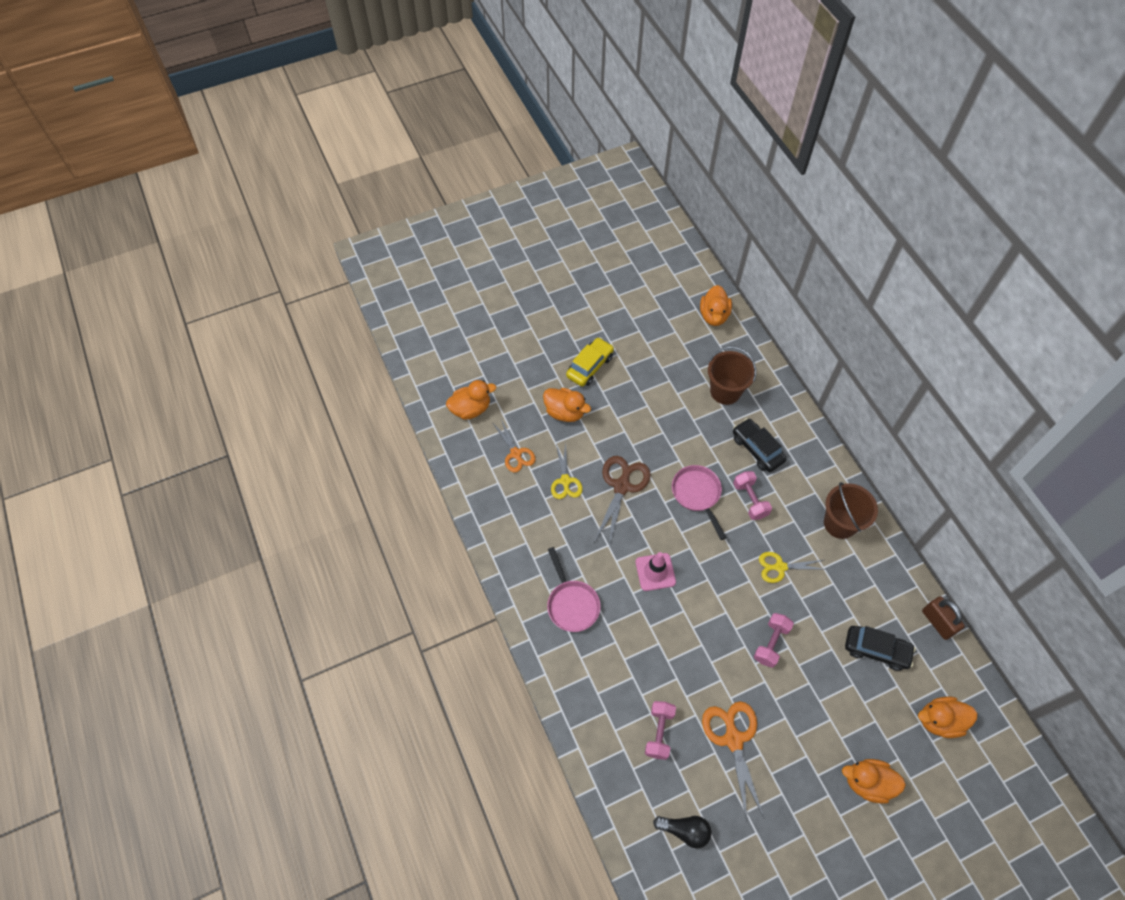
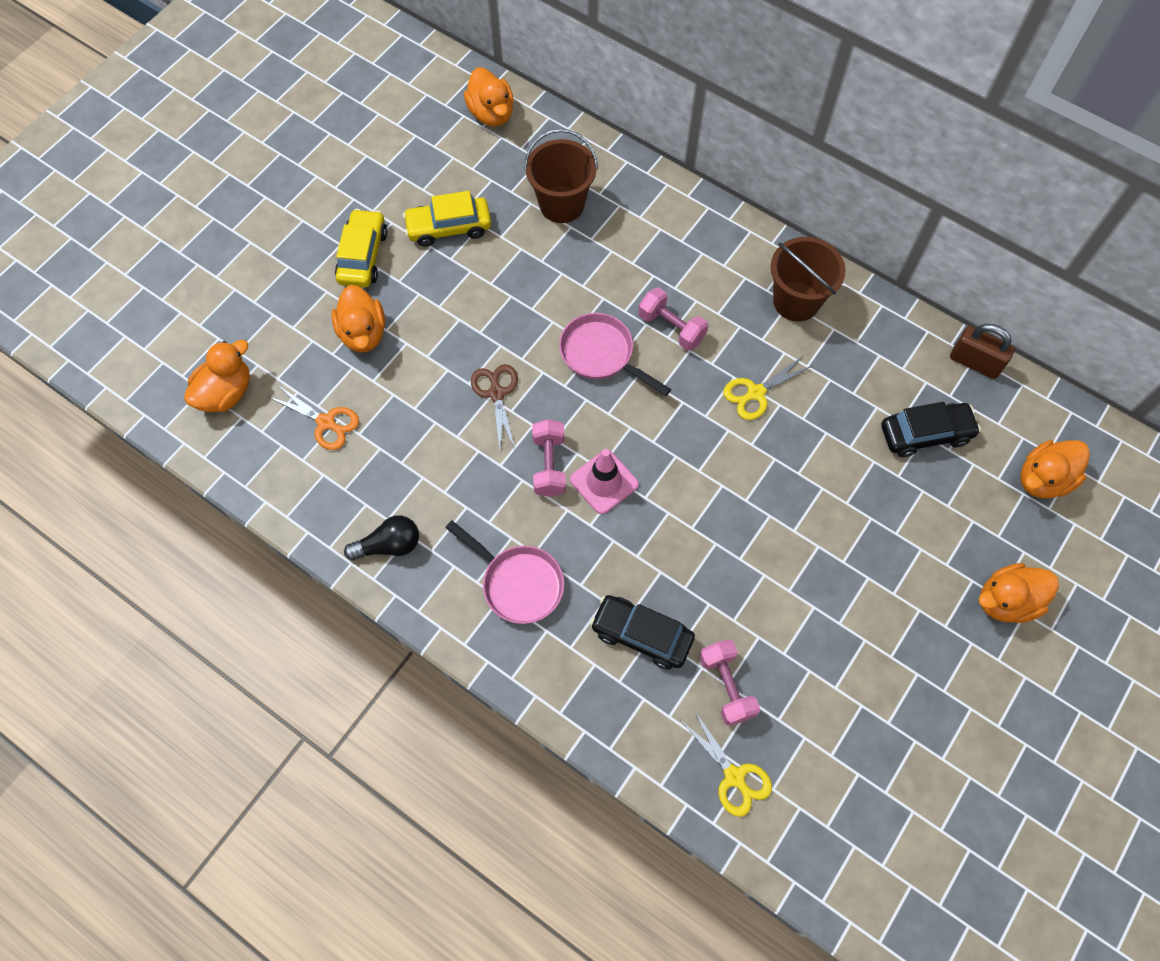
camera: 30 degrees left, 5 degrees up
orange duck [543,388,591,422] -> orange duck turned 75 degrees clockwise [331,285,385,352]
yellow scissors [551,442,582,499] -> yellow scissors moved to [681,710,772,817]
brown scissors [594,456,651,547] -> brown scissors [471,364,518,449], size x0.65
black light bulb [653,816,711,849] -> black light bulb moved to [344,516,419,561]
orange scissors [702,701,764,821] -> none
black car [733,418,786,472] -> black car moved to [590,595,695,670]
pink dumbbell [754,613,794,668] -> pink dumbbell moved to [532,419,566,497]
none -> yellow car [403,191,491,247]

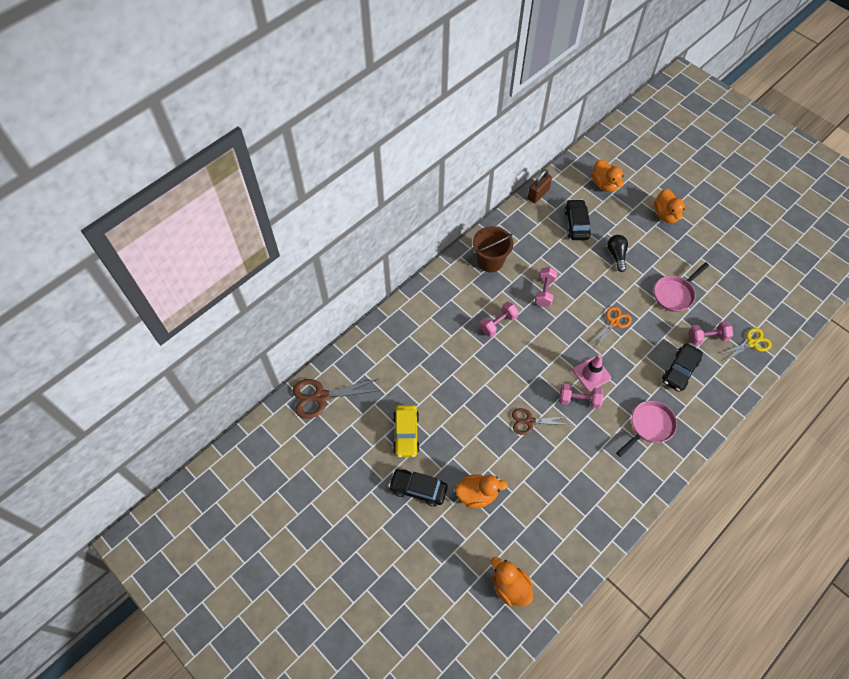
camera: 80 degrees left, 5 degrees down
orange scissors [269,386,359,450] -> orange scissors moved to [590,306,632,348]
yellow car [335,209,387,288] -> black car [388,469,448,507]
black light bulb [344,516,419,561] -> black light bulb moved to [607,235,628,272]
orange duck [464,67,514,126] -> brown scissors [293,379,381,419]
brown bucket [524,129,598,223] -> none
pink pan [559,313,671,396] -> pink pan moved to [654,262,709,312]
yellow scissors [723,356,814,420] -> pink dumbbell [535,267,557,307]

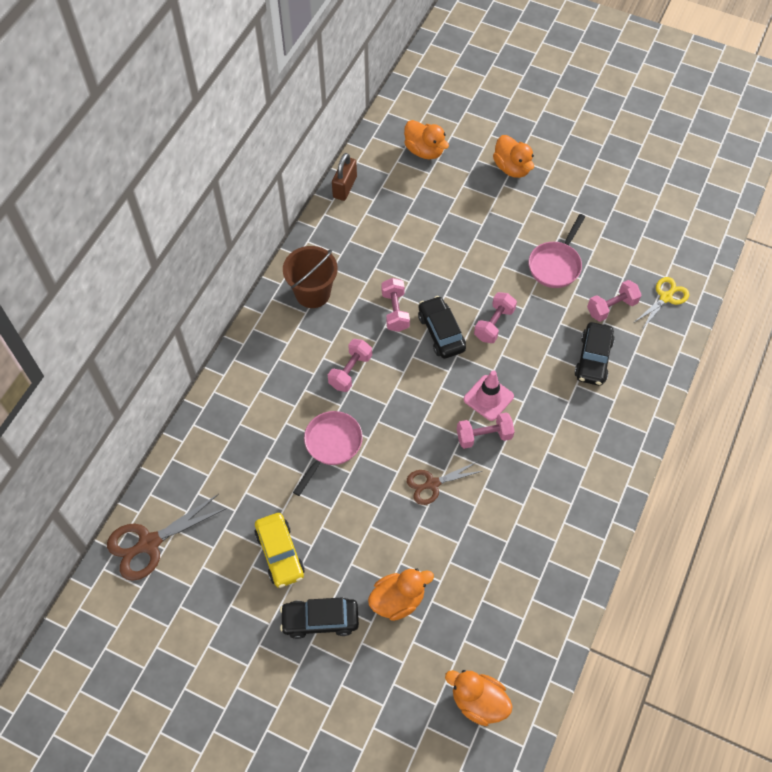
camera: 20 degrees left, 0 degrees up
black car [564,199,591,240] -> black car moved to [418,296,466,359]
orange scissors [590,306,632,348] -> pink dumbbell [474,292,517,343]
black light bulb [607,235,628,272] -> none
pink pan [616,401,677,457] -> pink pan moved to [293,411,363,496]

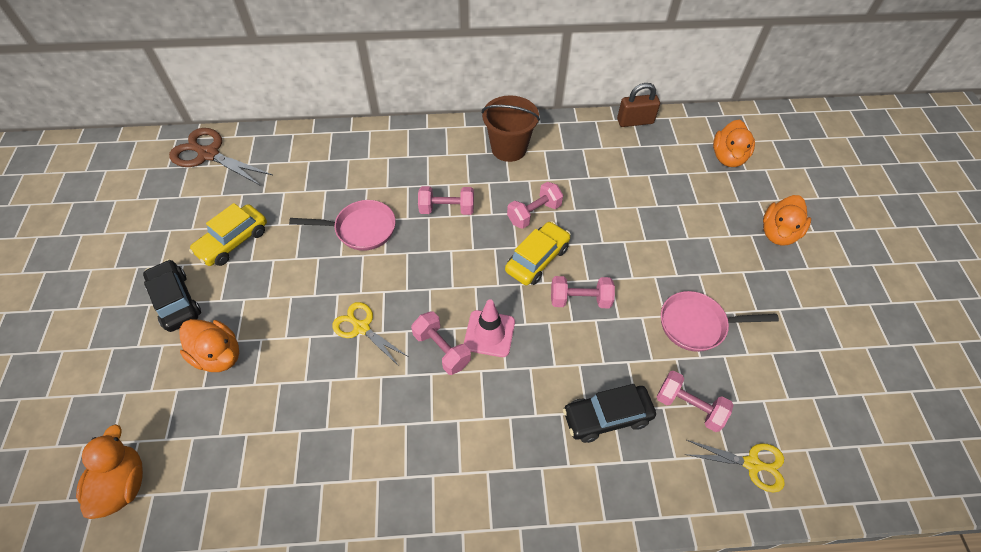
camera: 60 degrees right, 5 degrees down
brown scissors [407,461,482,505] -> yellow scissors [332,302,409,366]
black car [418,296,466,359] -> yellow car [505,221,571,285]

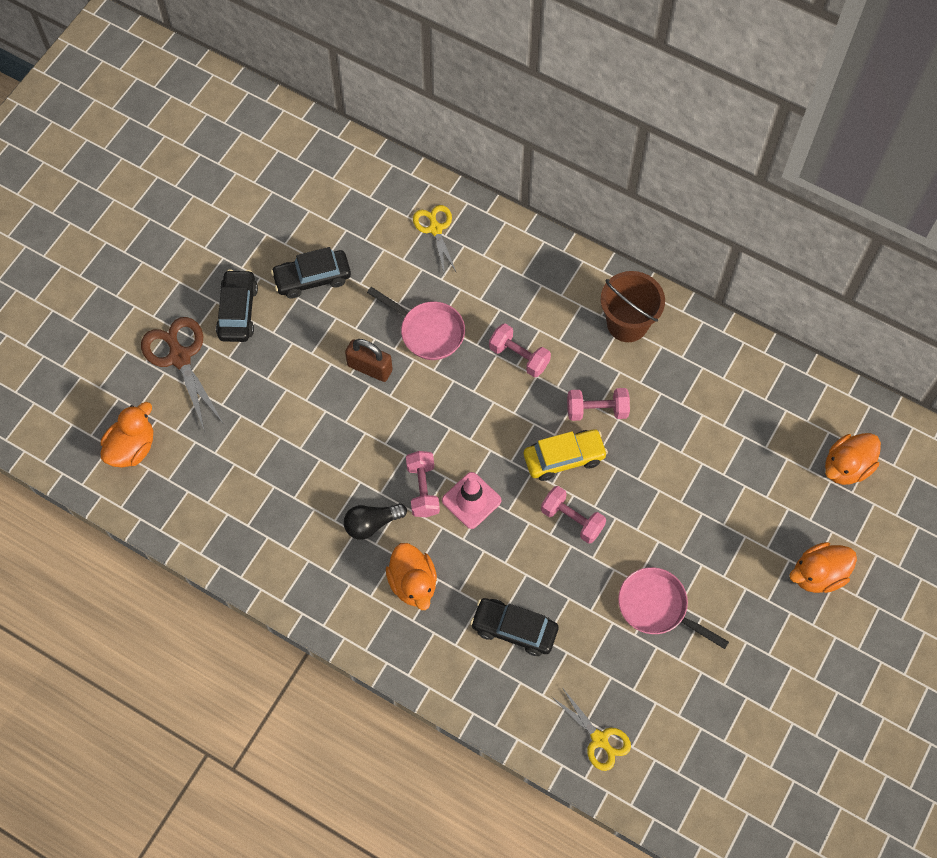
camera: 35 degrees right, 10 degrees up
brown scissors [169,128,273,186] -> brown scissors moved to [141,317,223,432]
orange duck [179,319,239,372] -> orange duck moved to [386,543,437,610]
yellow car [189,203,267,266] -> black car [271,247,351,299]
yellow scissors [332,302,409,366] -> yellow scissors moved to [413,205,456,276]
brown padlock [617,83,660,127] -> brown padlock moved to [345,339,393,382]
pink dumbbell [657,371,733,432] -> none
none -> black light bulb [344,503,407,540]

